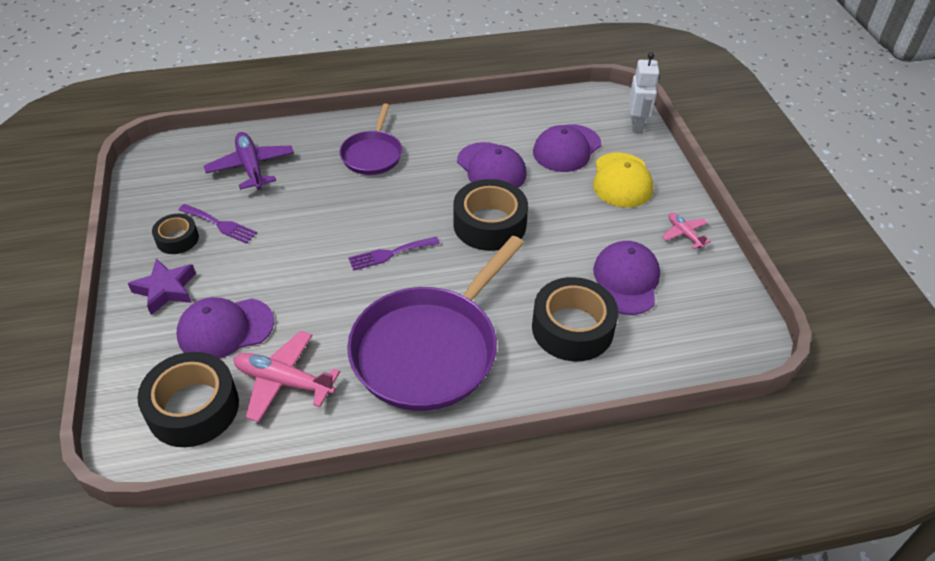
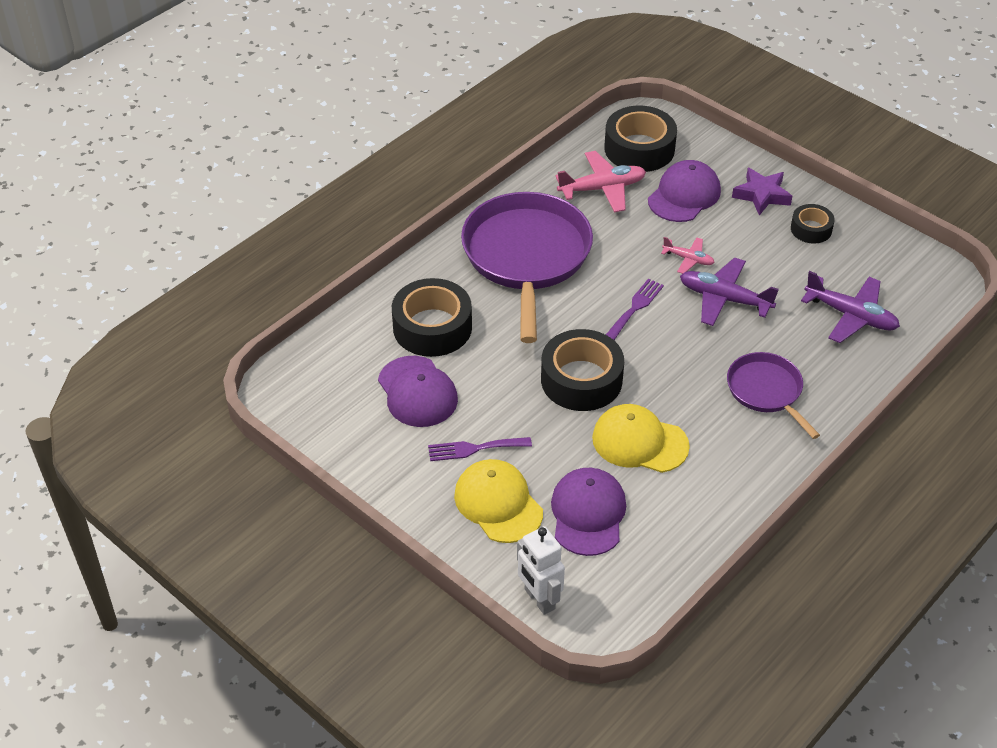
camera: 145 degrees right, 0 degrees up
purple fork [179,204,257,244] -> purple fork moved to [428,437,532,461]
purple cap [457,142,526,188] -> yellow cap [592,404,690,473]
pink plane [662,213,711,249] -> pink plane moved to [661,237,715,274]
none -> purple plane [680,257,779,326]

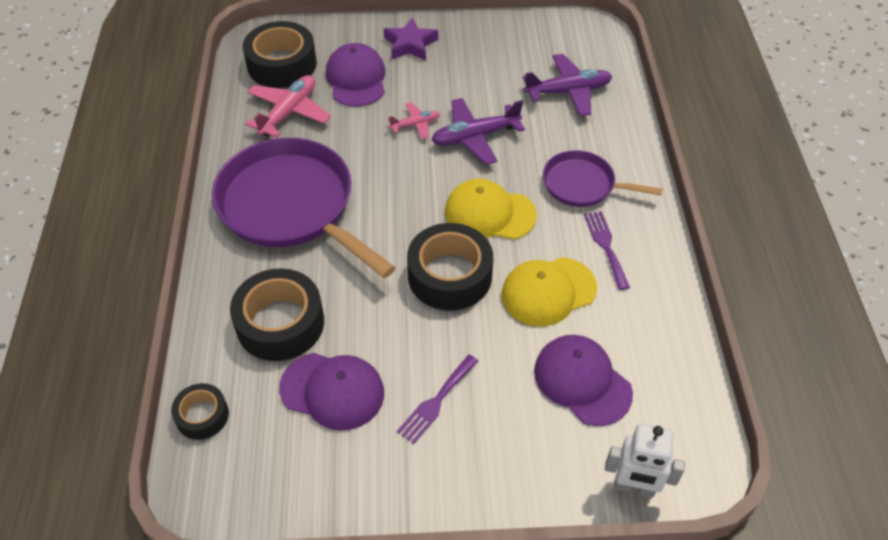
camera: 45 degrees left, 5 degrees up
yellow cap [454,459,543,543] -> yellow cap moved to [445,179,537,239]
purple fork [606,279,664,340] -> purple fork moved to [584,211,630,290]
black tape [791,204,835,244] -> black tape moved to [171,383,229,440]

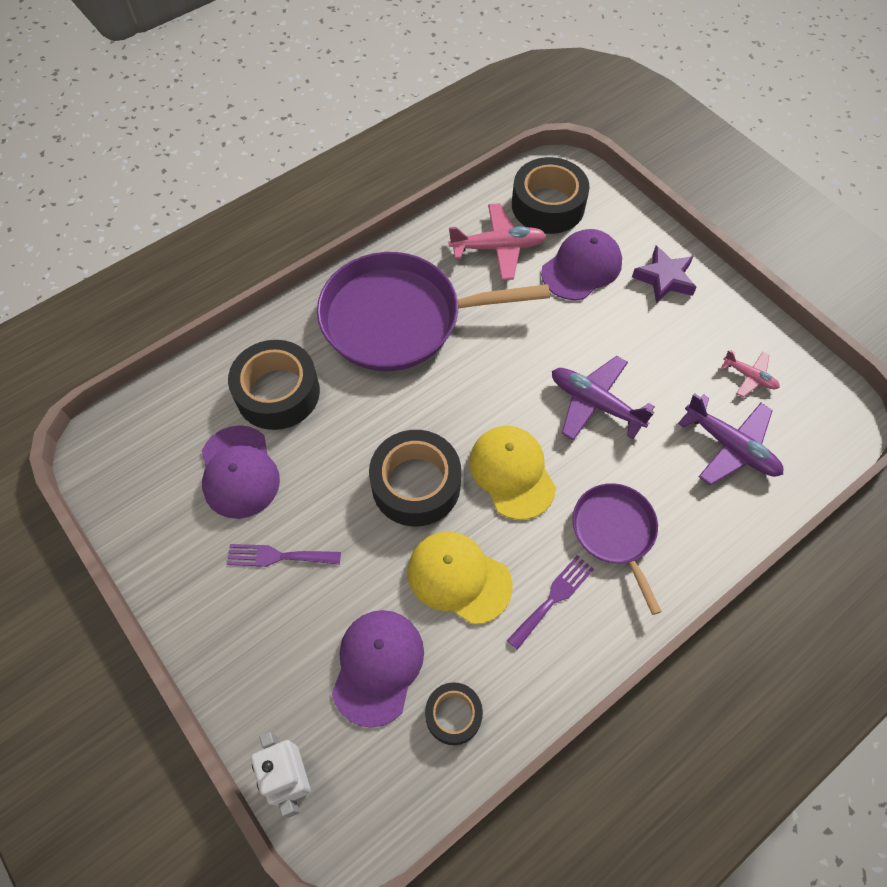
camera: 55 degrees right, 10 degrees up
black tape [171,383,229,440] -> black tape moved to [425,682,483,745]
purple pan [212,138,396,278] -> purple pan turned 105 degrees counterclockwise [317,252,550,371]
pink plane [388,102,440,139] -> pink plane moved to [721,350,780,397]

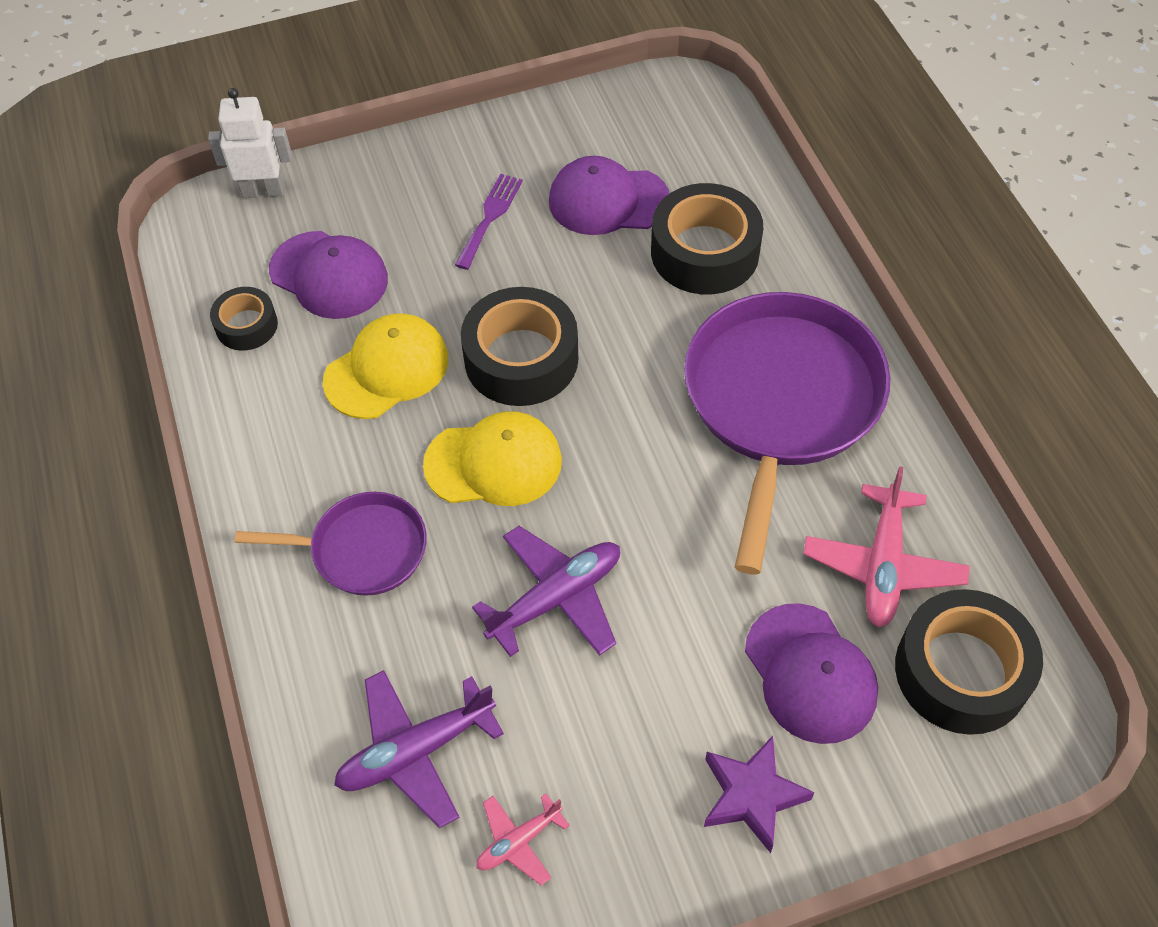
camera: 110 degrees right, 5 degrees down
purple fork [507,555,594,650] -> none

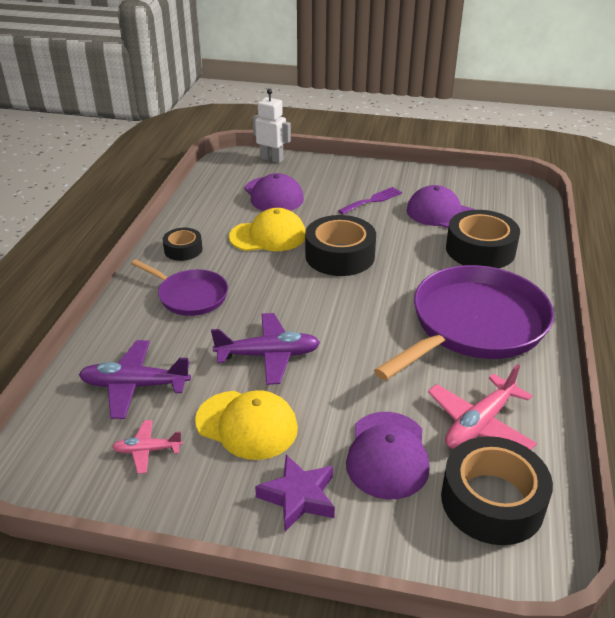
camera: 30 degrees right, 20 degrees down
black tape [210,287,278,351] -> black tape moved to [163,228,203,261]
yellow cap [423,411,562,506] -> yellow cap moved to [195,390,298,460]

